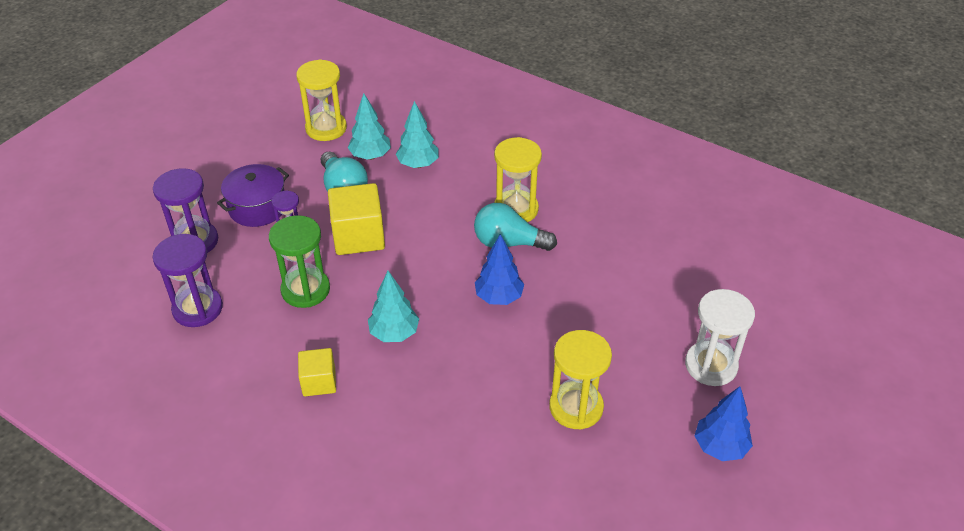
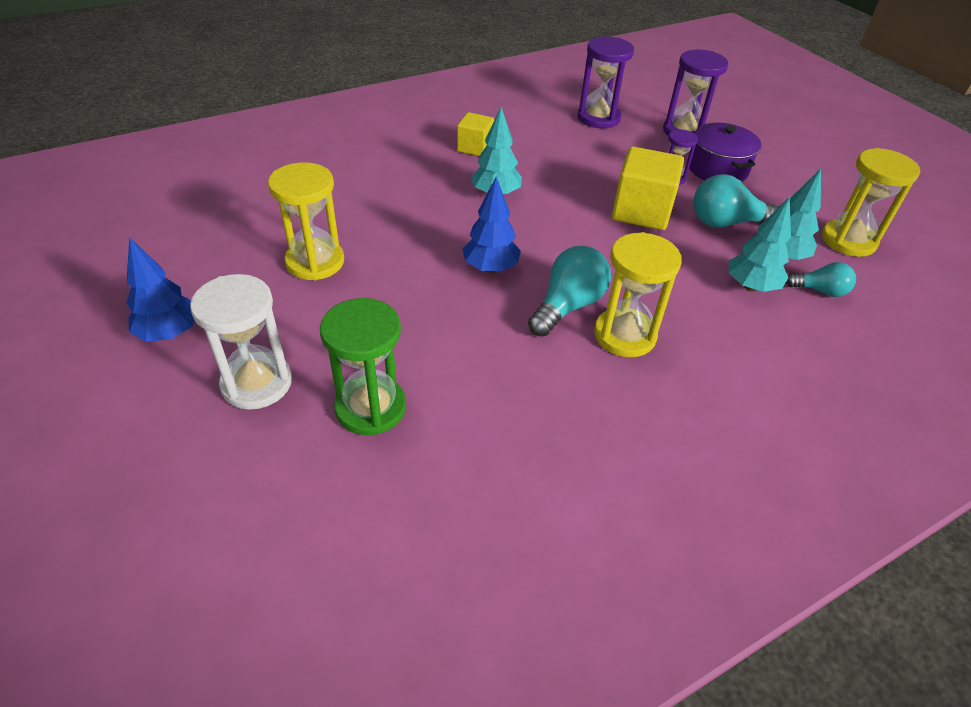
camera: 115 degrees right, 0 degrees up
green hourglass [269,215,330,308] -> green hourglass moved to [320,298,406,435]
none -> turquoise light bulb [786,262,856,297]

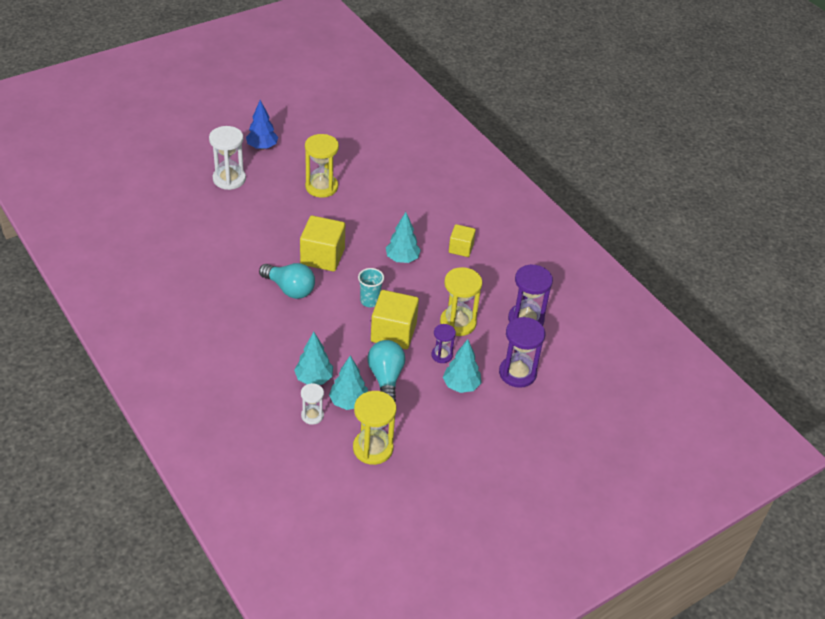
camera: 85 degrees right, 0 degrees up
green hourglass [320,298,406,435] -> none
blue tree [462,177,521,273] -> yellow cube [300,216,345,271]
yellow hourglass [594,232,682,357] -> yellow hourglass moved to [440,267,482,336]
purple pot [689,123,761,182] -> turquoise tree [443,339,481,393]
turquoise light bulb [786,262,856,297] -> white hourglass [301,383,324,425]
none -> turquoise cup [358,268,384,307]

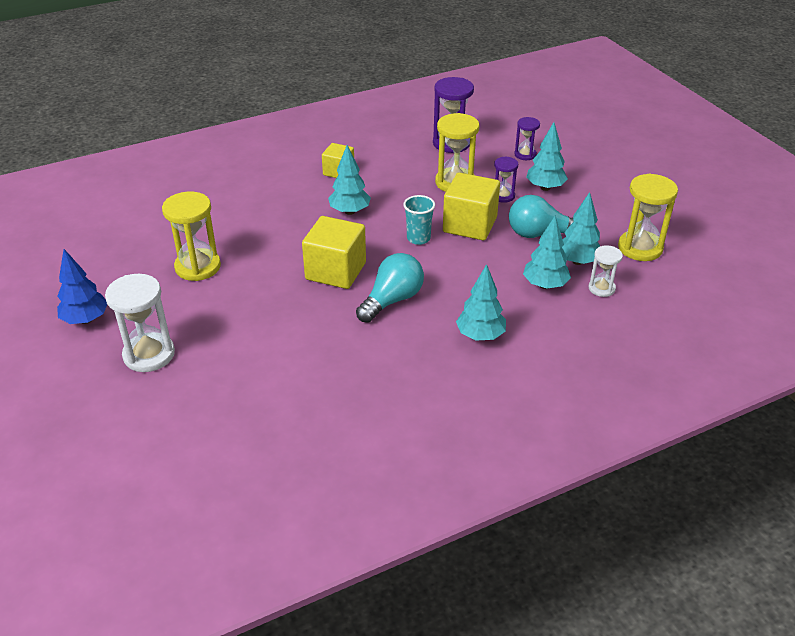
camera: 80 degrees left, 5 degrees down
purple hourglass [499,317,545,388] -> purple hourglass [514,117,540,160], size x0.57
none -> turquoise tree [456,264,506,340]

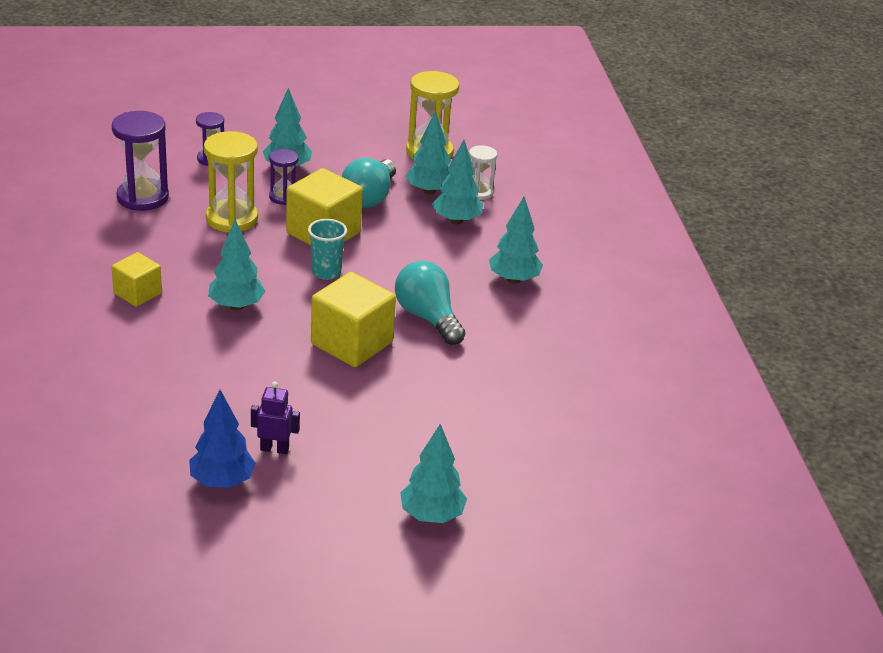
camera: 75 degrees left, 5 degrees down
blue tree [57,249,107,324] -> blue tree moved to [189,390,256,488]
white hourglass [105,274,175,372] -> turquoise tree [400,424,467,523]
yellow hourglass [162,192,221,281] -> purple robot [251,382,300,454]

